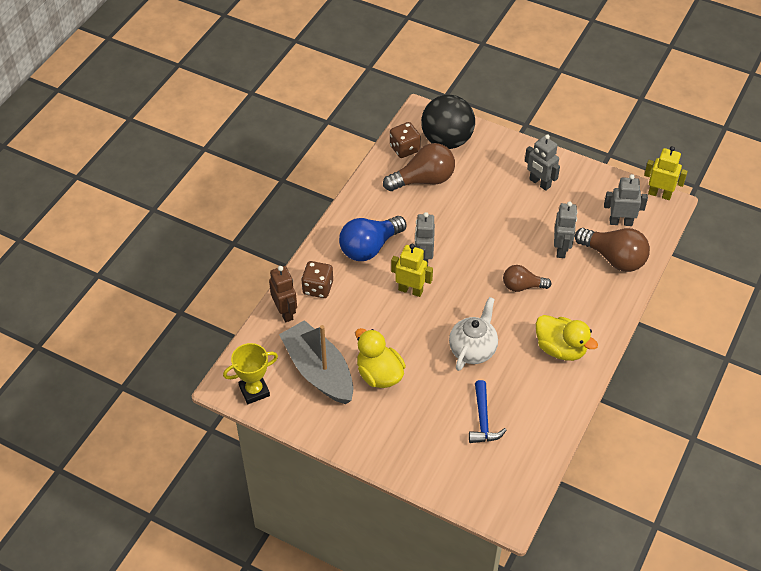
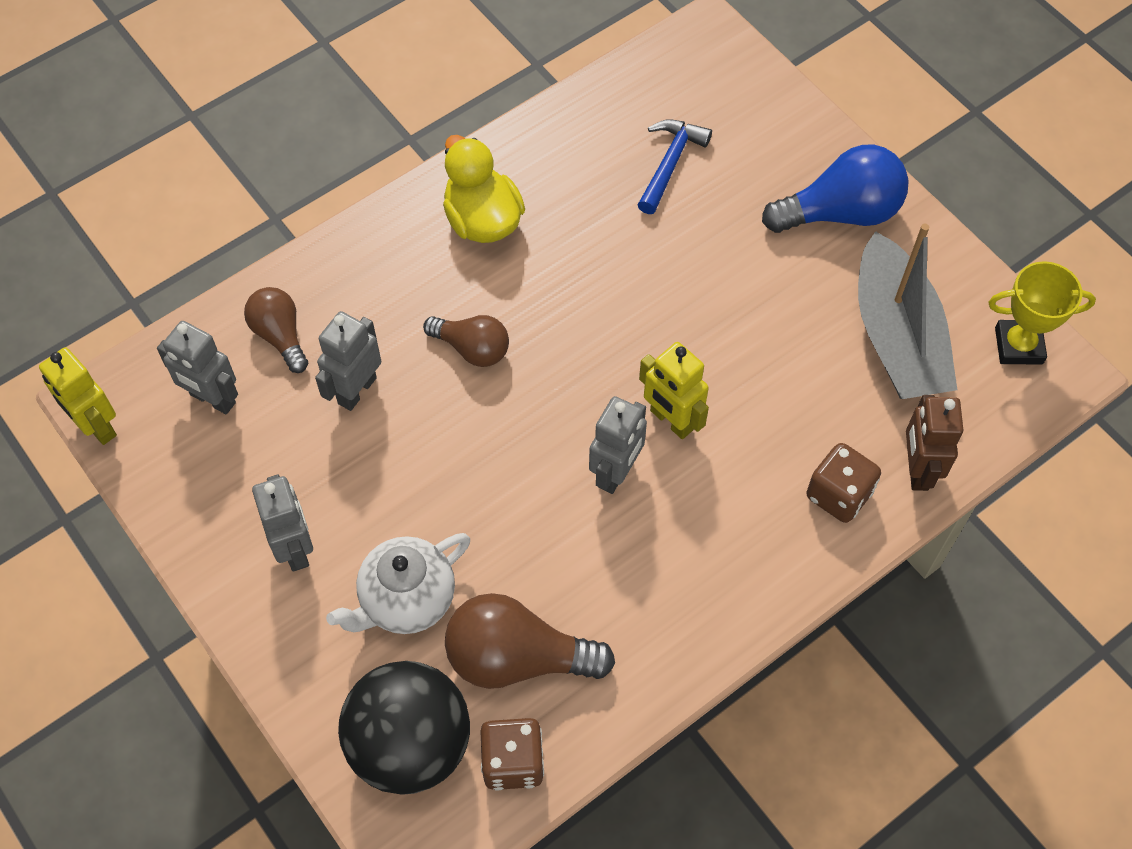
camera: 155 degrees left, 10 degrees up
blue light bulb [339,216,406,261] -> blue light bulb moved to [762,145,909,233]
yellow duck [355,328,406,388] -> none
white teapot [449,297,498,371] -> white teapot moved to [326,533,470,634]
brown light bulb [575,228,650,272] -> brown light bulb [244,287,308,373], size x0.61

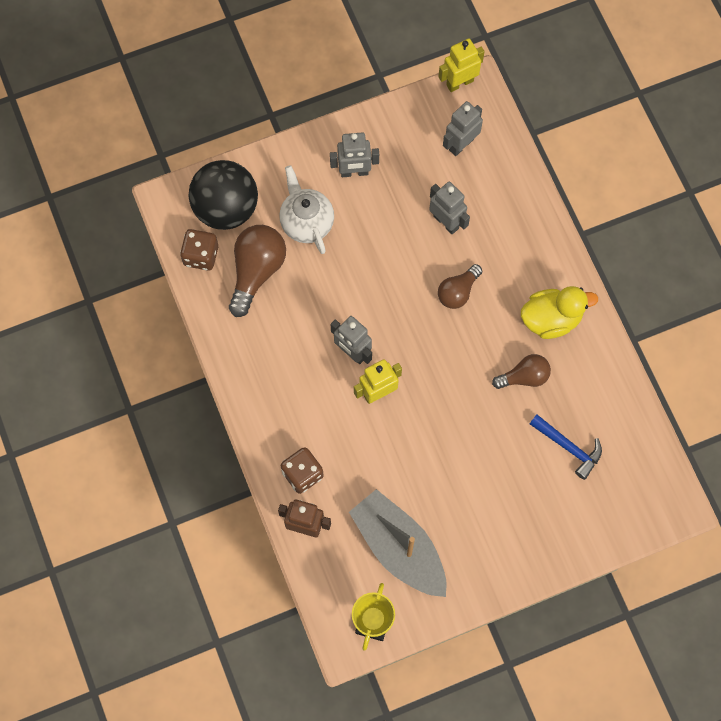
camera: 105 degrees right, 10 degrees up
brown light bulb [244,287,308,373] -> brown light bulb moved to [492,354,551,389]
blue light bulb [762,145,909,233] -> none
grey boat [858,224,957,399] -> grey boat turned 45 degrees clockwise [349,489,446,597]

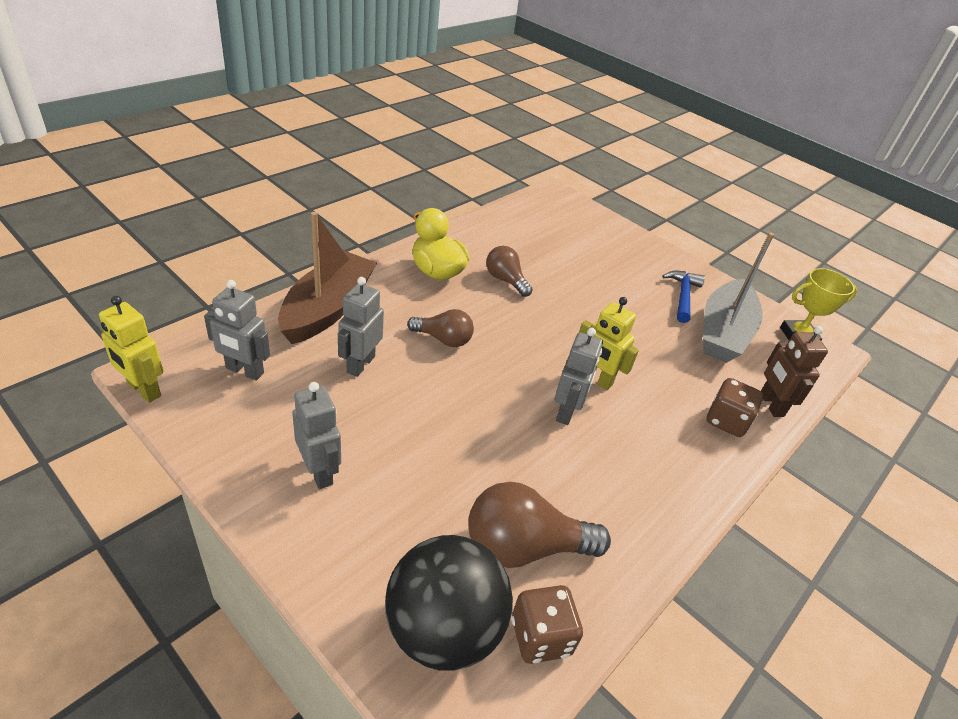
camera: 120 degrees left, 30 degrees down
white teapot [279,165,334,254] -> none
blue hammer [530,415,602,480] -> blue hammer moved to [662,271,705,323]
none -> brown boat [278,212,377,344]

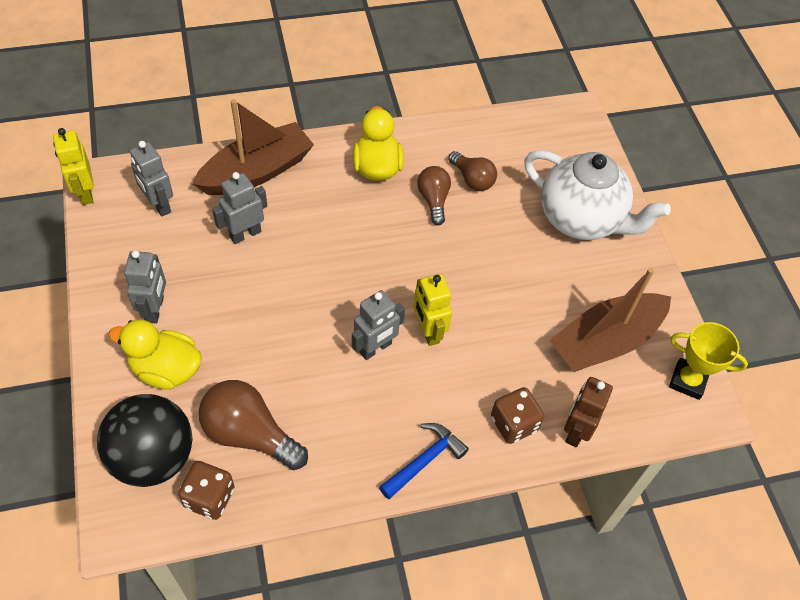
camera: 35 degrees right, 15 degrees up
brown light bulb [407,309,474,347] -> brown light bulb moved to [448,151,497,191]
blue hammer [662,271,705,323] -> blue hammer moved to [379,423,469,499]
grey boat [703,232,774,363] -> brown boat [550,268,671,372]
none -> yellow duck [108,320,202,390]
none -> white teapot [524,150,671,240]

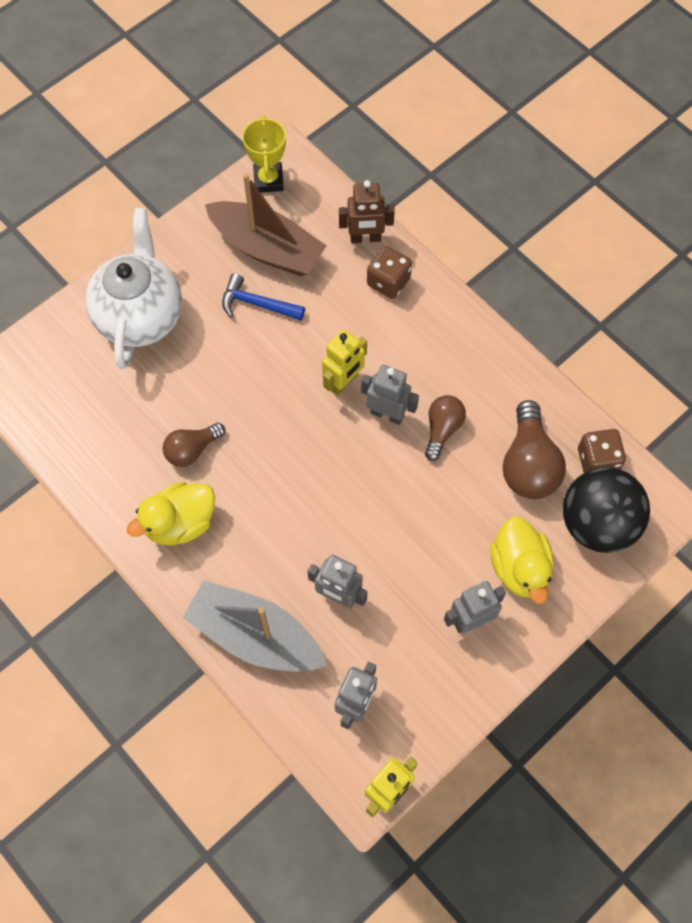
camera: 115 degrees left, 10 degrees up
brown boat [192,99,314,195] -> grey boat [182,580,327,672]
blue hammer [379,423,469,499] -> blue hammer moved to [222,273,305,321]
brown light bulb [448,151,497,191] -> brown light bulb moved to [425,395,466,461]

